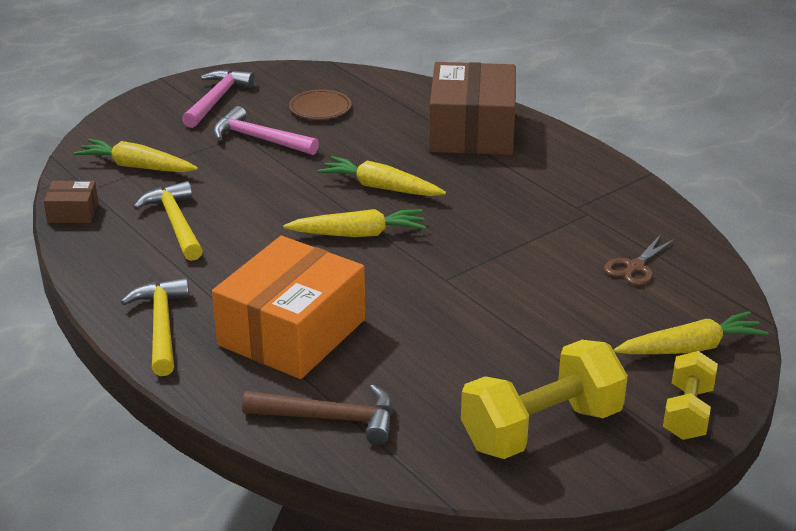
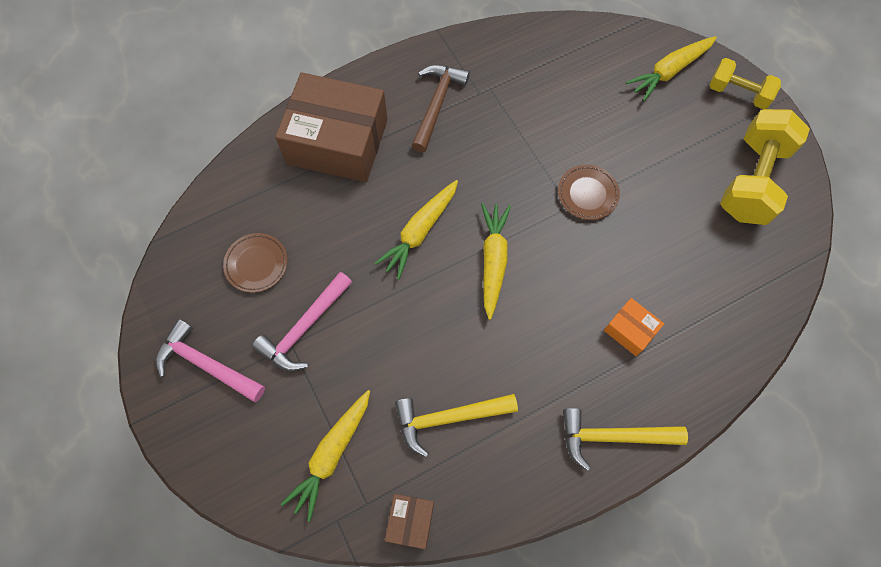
camera: 80 degrees left, 35 degrees up
orange box [212,236,365,379] -> orange box [604,298,664,356], size x0.43
brown hammer [242,384,393,445] -> brown hammer moved to [411,65,470,153]
yellow dumbbell [461,340,628,459] -> yellow dumbbell turned 45 degrees clockwise [720,109,810,225]
brown scissors [604,234,675,285] -> none
yellow carrot [614,311,768,354] -> yellow carrot turned 120 degrees counterclockwise [626,36,717,101]
none -> brown plate [558,165,620,220]

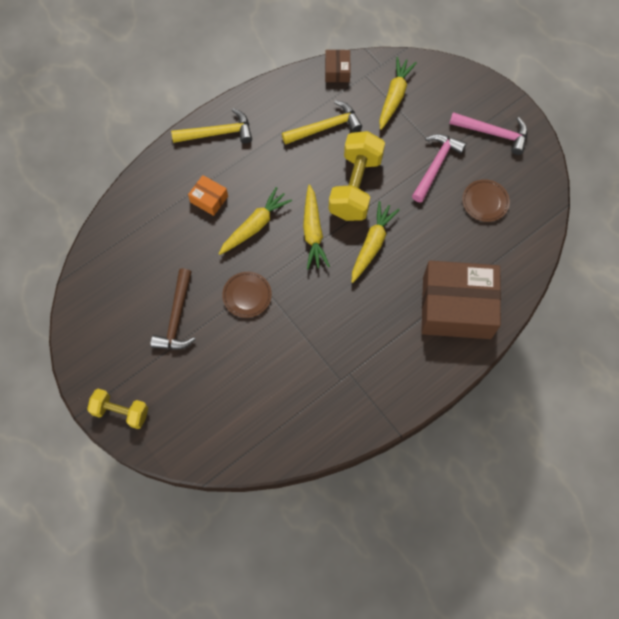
camera: 170 degrees right, 0 degrees up
brown hammer [411,65,470,153] -> brown hammer moved to [150,268,196,350]
yellow carrot [626,36,717,101] -> yellow carrot moved to [219,187,292,255]
yellow dumbbell [720,109,810,225] -> yellow dumbbell moved to [328,131,385,221]

